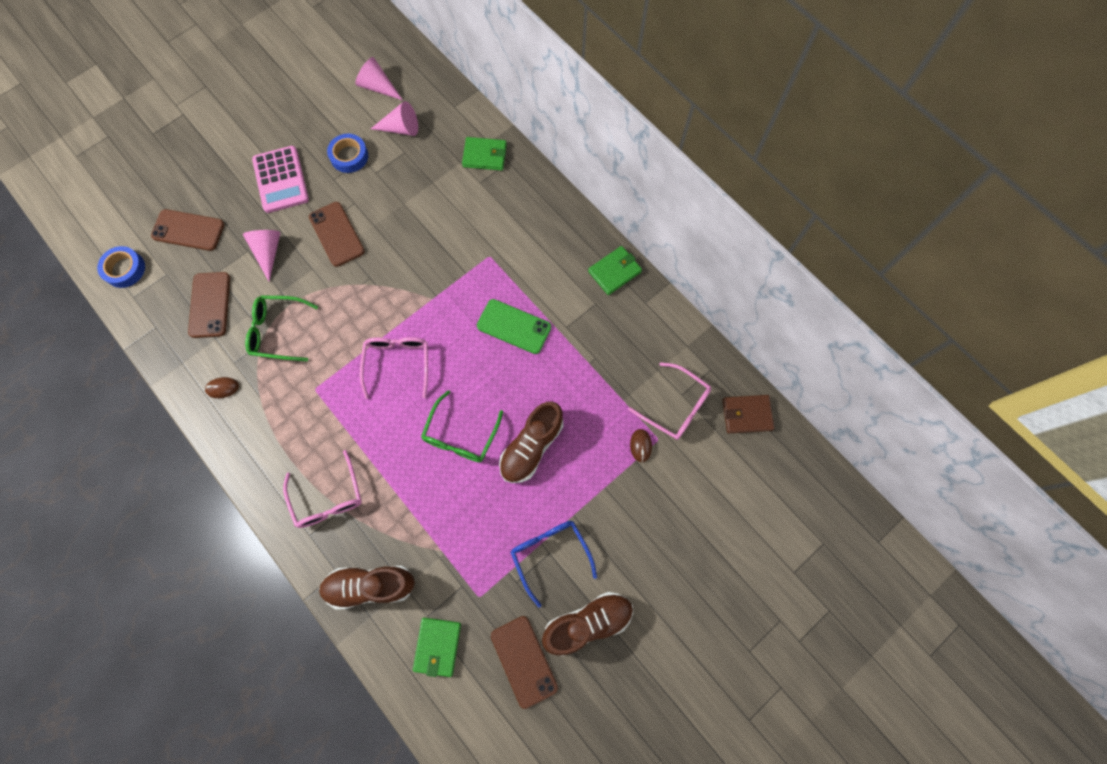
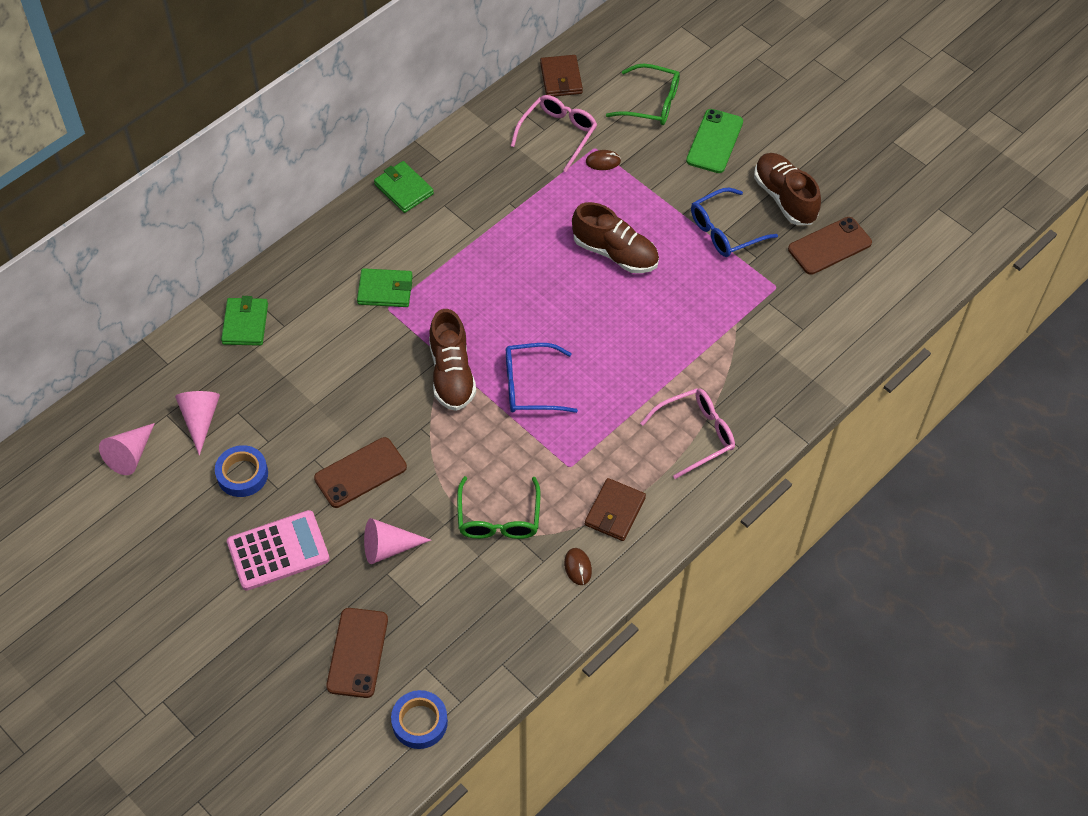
camera: 95 degrees left, 15 degrees down
brown phone [188,272,230,338] -> none
brown shoe [319,566,415,609] -> brown shoe moved to [429,309,476,411]
pink glasses [360,337,428,399] -> blue glasses [506,343,578,413]
green wallet [413,618,461,677] -> green wallet moved to [357,268,413,307]
green glasses [421,390,503,462] -> green glasses moved to [606,64,680,125]
green phone [477,299,551,354] -> green phone moved to [686,109,743,173]
none -> brown wallet [585,478,646,541]

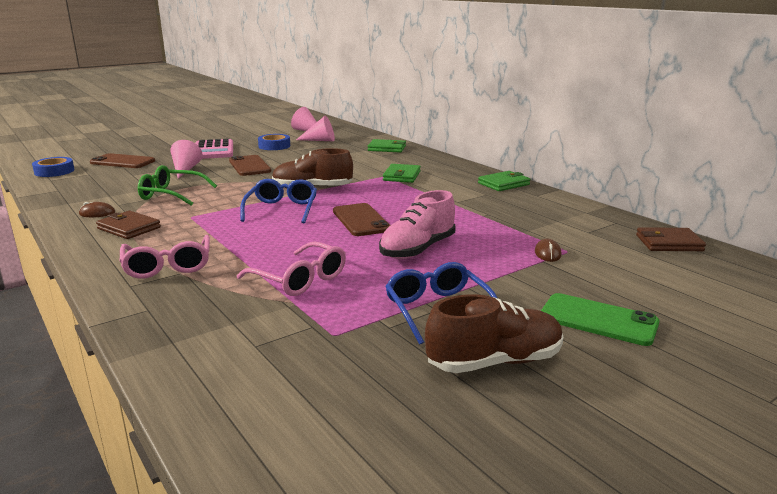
camera: 100 degrees right, 35 degrees down
pink glasses [511,95,597,172] -> pink glasses moved to [237,241,346,296]
brown shoe [572,202,659,273] -> pink shoe [379,190,456,259]
green glasses [606,64,680,125] -> none
brown phone [788,217,872,275] -> brown phone moved to [333,203,390,236]

